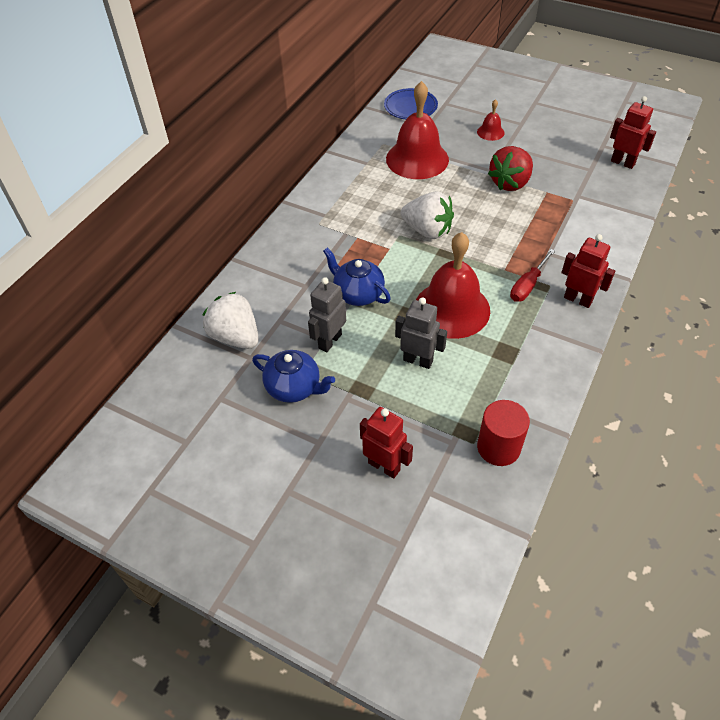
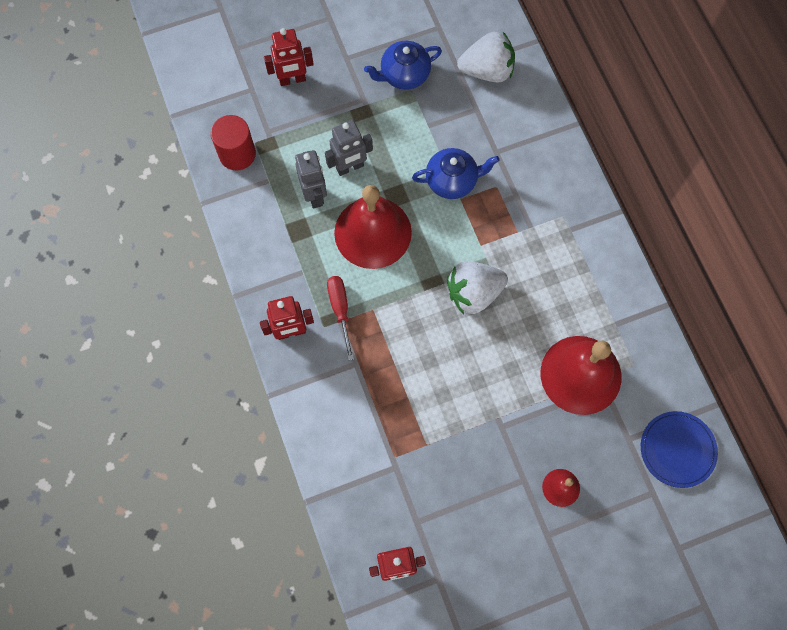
camera: 130 degrees right, 20 degrees up
grey robot [308,277,346,352] -> grey robot moved to [295,150,327,209]
red strawberry [488,146,533,191] -> none

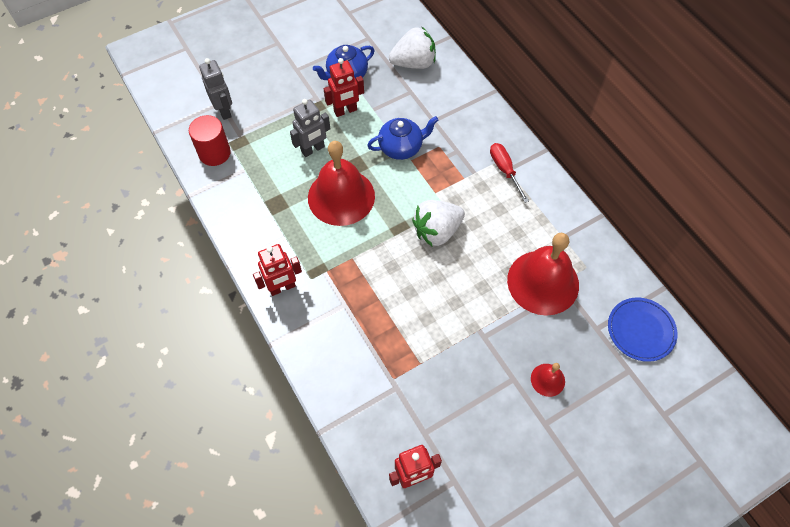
camera: 10 degrees left, 10 degrees down
red robot [264,28,314,86] -> red robot moved to [324,58,364,117]
grey robot [295,150,327,209] -> grey robot moved to [199,58,232,120]
red screwdriver [327,276,354,360] -> red screwdriver moved to [490,143,529,203]

